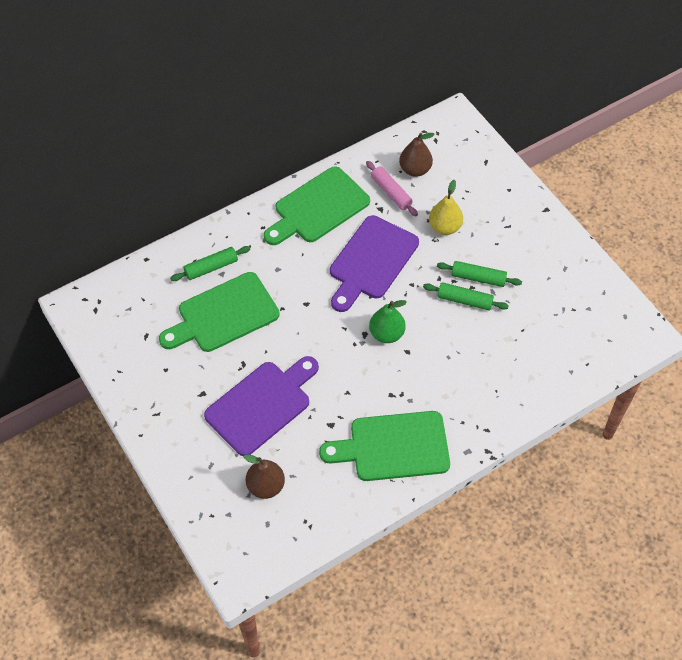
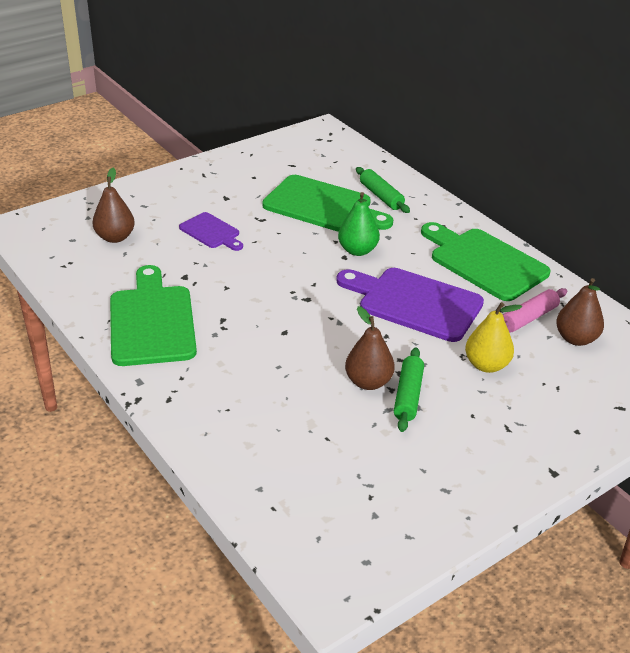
camera: 85 degrees right, 20 degrees down
green cutting board [159,272,280,352] -> green cutting board turned 150 degrees clockwise [262,175,393,232]
purple cutting board [204,356,319,456] -> purple cutting board [179,212,243,251], size x0.54
green pear [369,300,407,343] -> green pear moved to [338,192,380,256]
green rolling pin [423,282,509,311] -> brown pear [345,306,395,390]

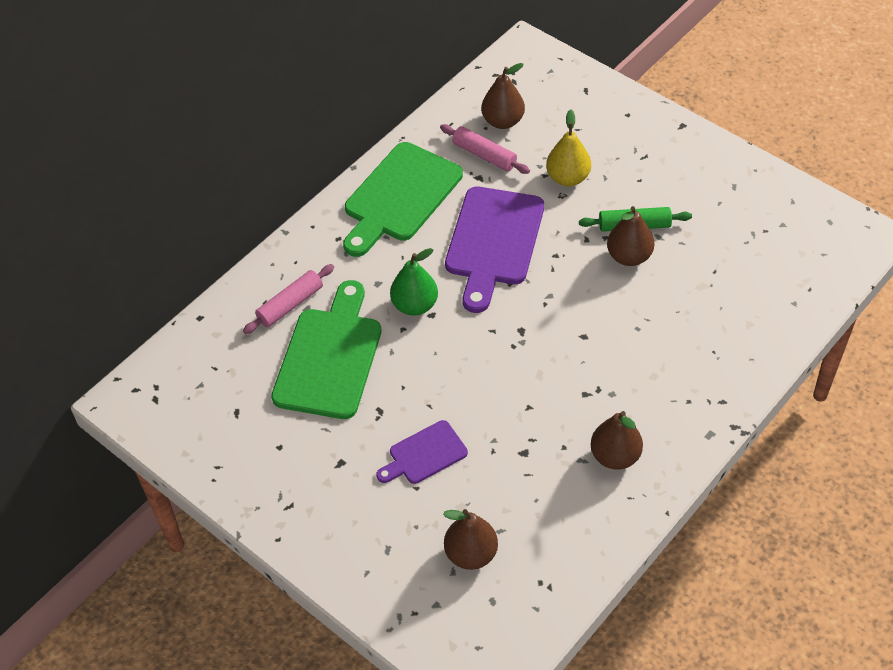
camera: 100 degrees left, 15 degrees up
green cutting board [110,265,197,366] -> brown pear [591,411,643,470]
purple cutting board [179,212,243,251] -> purple cutting board turned 150 degrees counterclockwise [376,420,468,484]
green rolling pin [356,167,410,213] -> pink rolling pin [243,264,334,334]

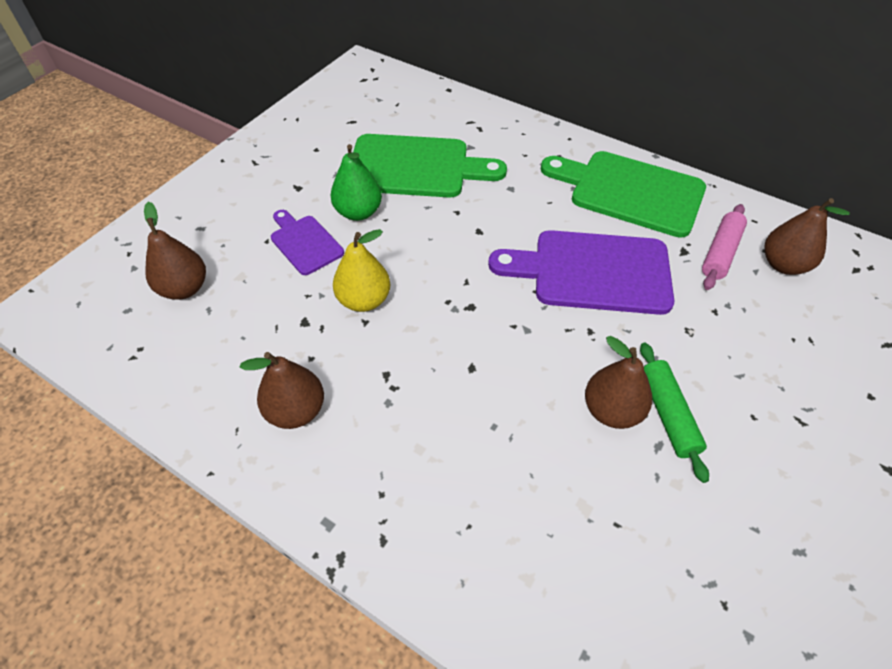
camera: 80 degrees right, 0 degrees up
pink rolling pin [243,264,334,334] -> none
green pear [390,248,438,316] -> green pear moved to [331,144,382,221]
yellow pear [546,109,591,186] -> yellow pear moved to [333,229,391,312]

